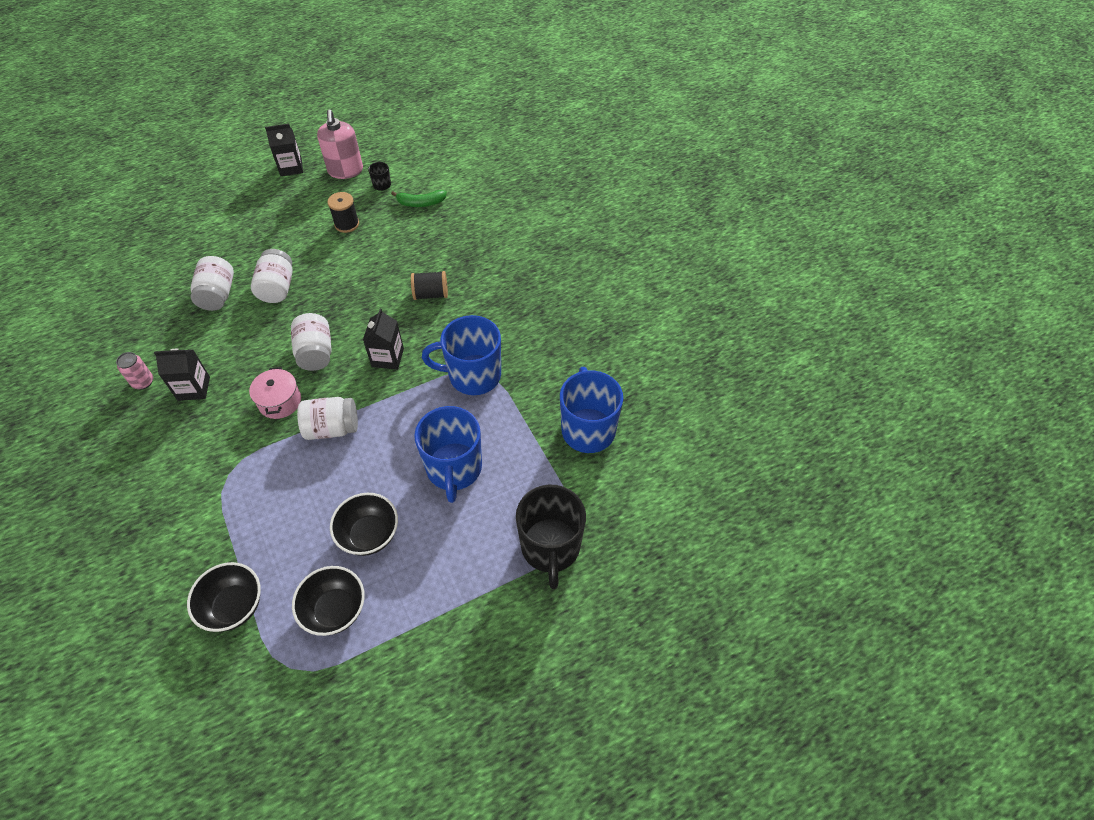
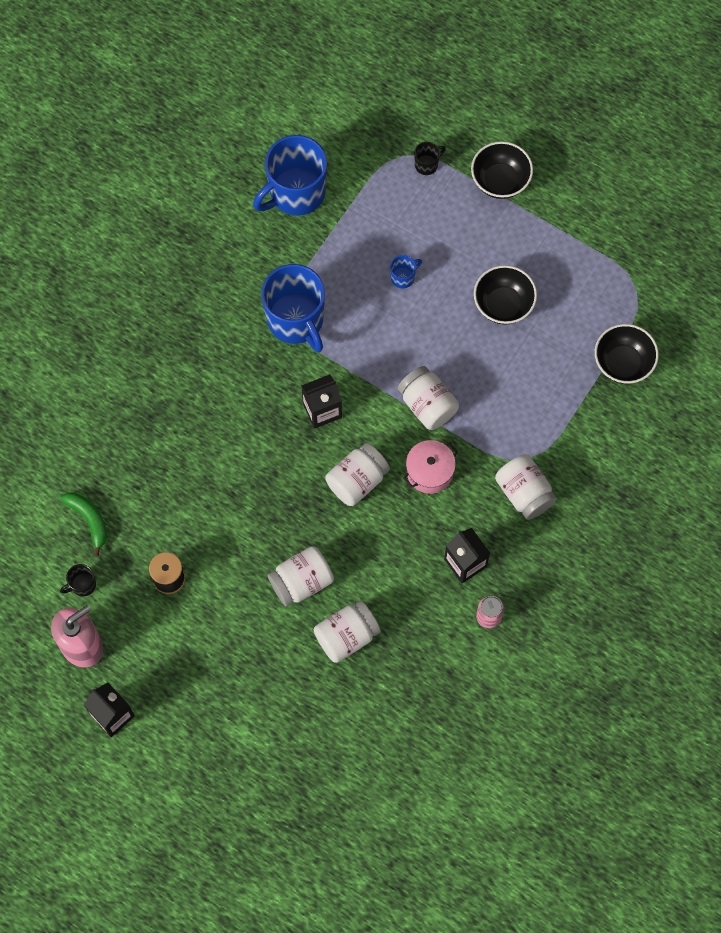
camera: 120 degrees left, 15 degrees up
black bowl [292,566,365,636] -> black bowl moved to [471,141,533,199]
black spool [411,271,448,300] -> none
blue mug [414,406,482,503] -> blue mug [390,255,422,288], size x0.42
black mug [516,484,586,589] -> black mug [414,142,446,175], size x0.42
none -> white jar [495,454,557,520]

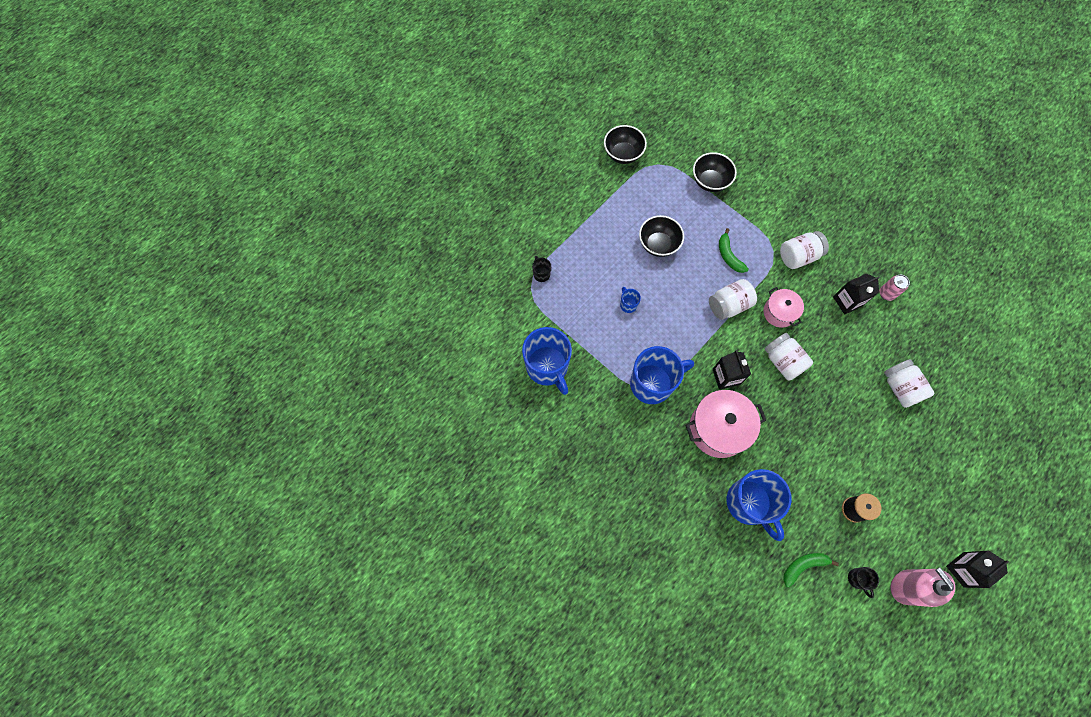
camera: 80 degrees left, 0 degrees up
white jar [268,546,334,606] -> none
black bowl [471,141,533,199] -> black bowl moved to [604,125,647,164]
none -> pink pot [685,390,766,458]
none -> green banana [719,228,749,273]
none -> blue mug [727,469,791,541]

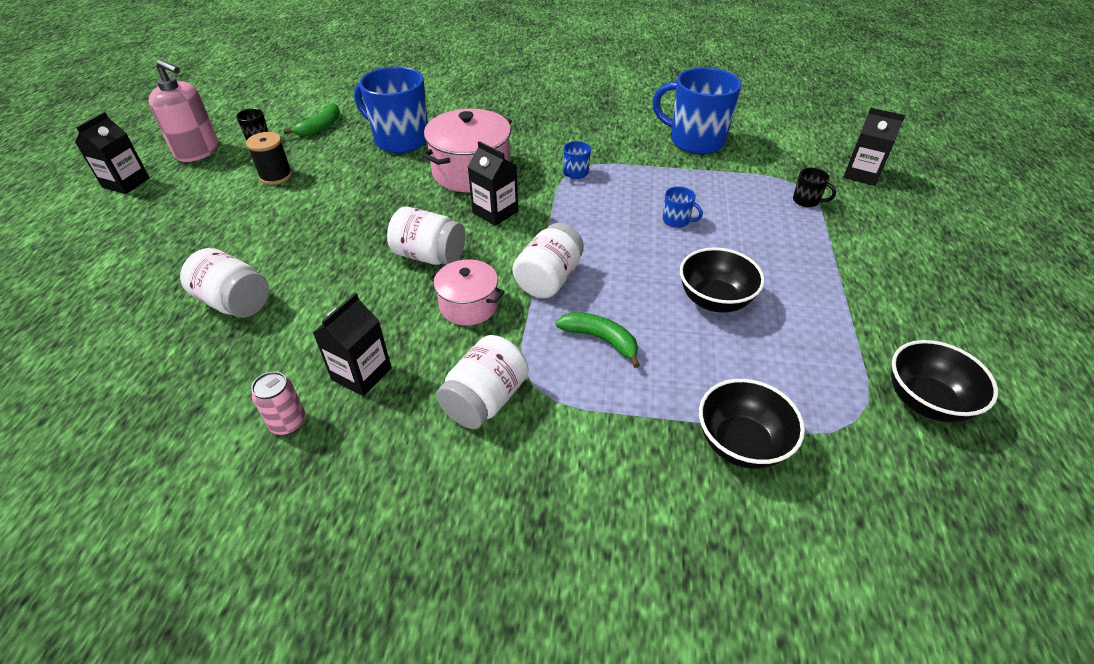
camera: 145 degrees right, 25 degrees down
blue mug [630,346,694,404] -> blue mug [563,141,591,179], size x0.42
none -> black carton [843,108,906,186]

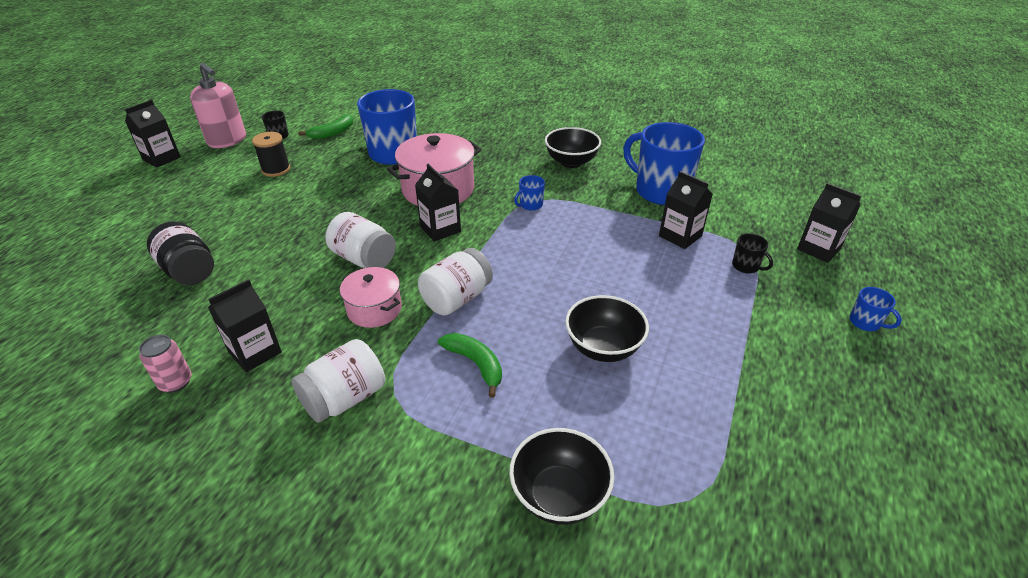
camera: 15 degrees right, 5 degrees down
white jar [180,248,269,318] -> black jar [147,221,214,285]
blue mug [663,186,703,228] -> blue mug moved to [849,287,902,331]
black bowl [891,340,998,422] -> black bowl moved to [545,127,601,168]
none -> black carton [659,171,713,249]

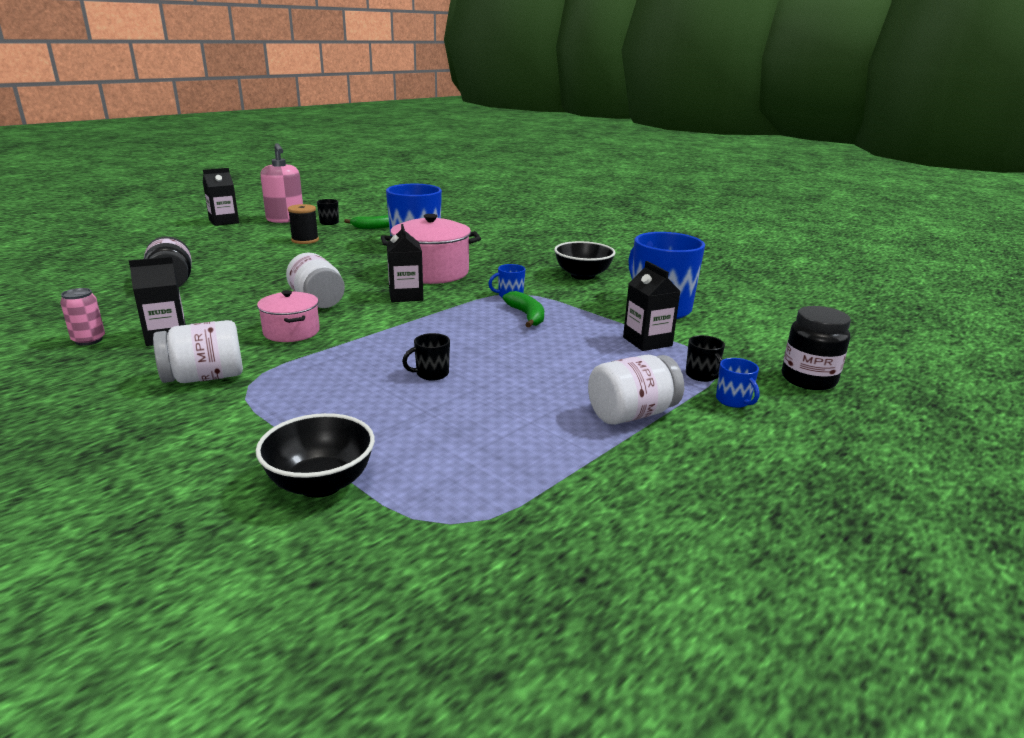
camera: 20 degrees right, 15 degrees down
white jar [418,248,493,316] -> white jar moved to [588,355,684,425]
green banana [438,333,502,398] -> green banana moved to [503,291,544,327]
black bowl [565,295,649,362] -> none
black carton [797,183,861,263] -> black jar [782,306,851,390]
blue mug [849,287,902,331] -> blue mug moved to [716,358,760,408]
none -> black mug [402,333,450,381]

